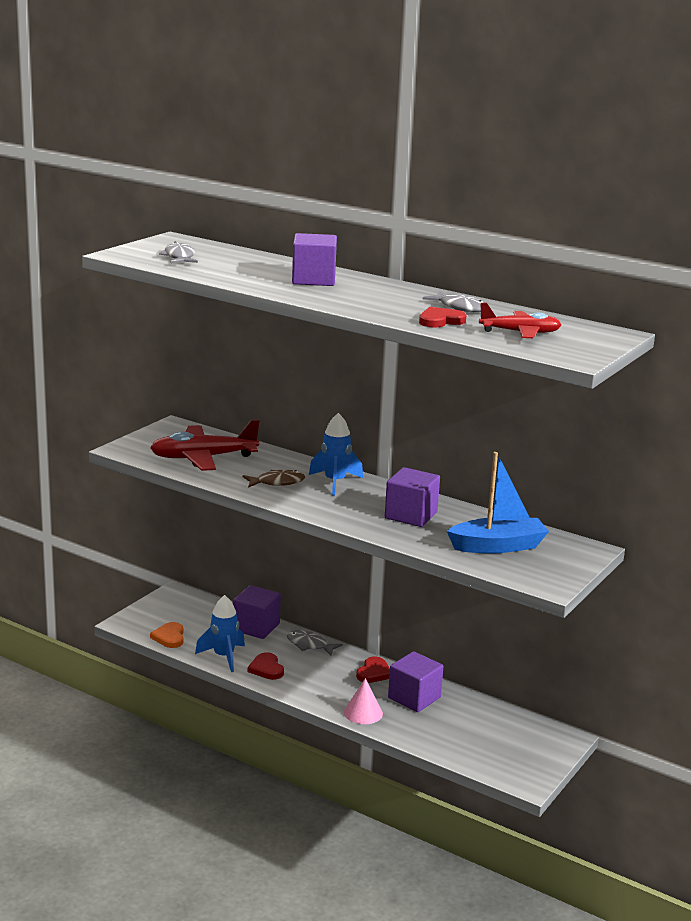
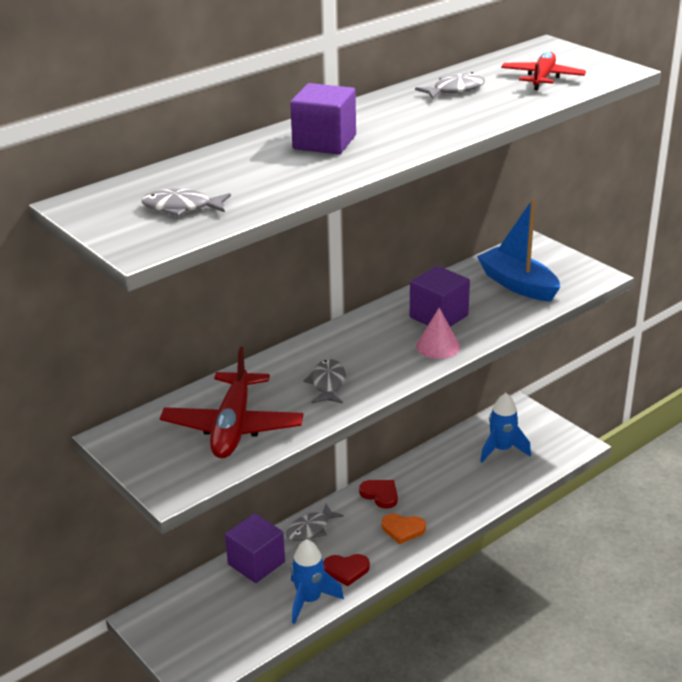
camera: 70 degrees left, 10 degrees up
orange heart [150,622,183,648] -> orange heart moved to [382,514,426,544]
brown fish [243,470,305,488] -> grey fish [304,359,346,404]
blue rocket [309,413,363,496] -> blue rocket moved to [480,393,531,462]
pink cone [344,678,383,724] -> pink cone moved to [416,308,460,359]
purple cube [388,651,443,712] -> none
red heart [419,307,466,327] -> none
blue boat [447,452,549,554] -> blue boat turned 45 degrees counterclockwise [477,199,560,302]

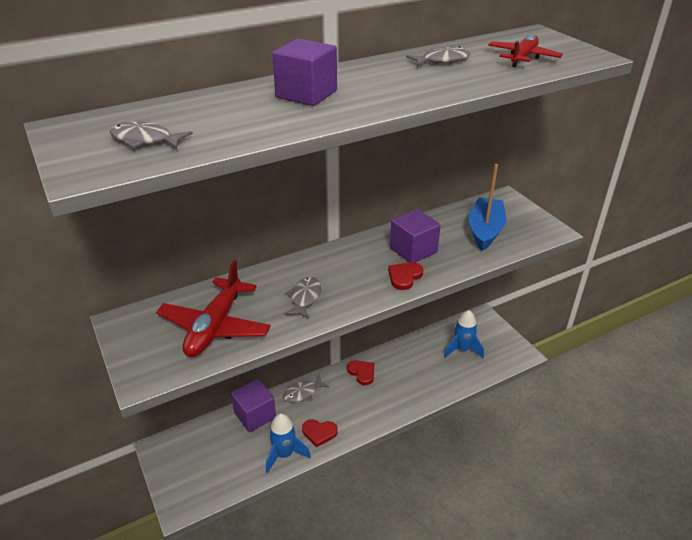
camera: 10 degrees right, 5 degrees up
orange heart [382,514,426,544] -> none
pink cone [416,308,460,359] -> red heart [388,262,423,290]
blue boat [477,199,560,302] -> blue boat turned 45 degrees clockwise [469,164,506,251]

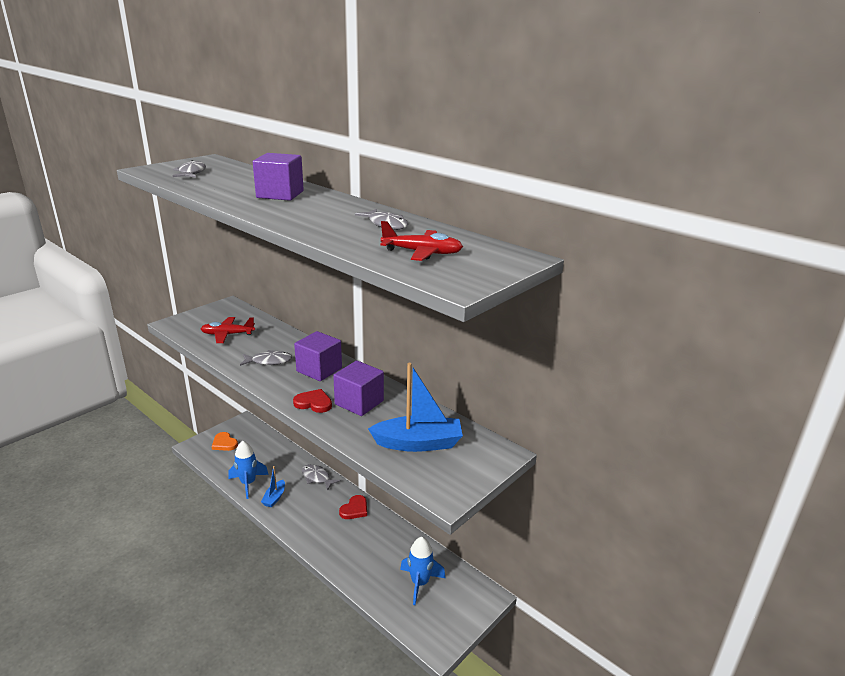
camera: 70 degrees right, 10 degrees down
red plane [156,260,271,357] -> red plane [201,317,255,343], size x0.63
purple cube [231,379,276,433] -> purple cube moved to [294,331,342,381]
red heart [302,419,338,447] -> blue boat [261,466,285,508]
none -> orange heart [212,432,238,451]

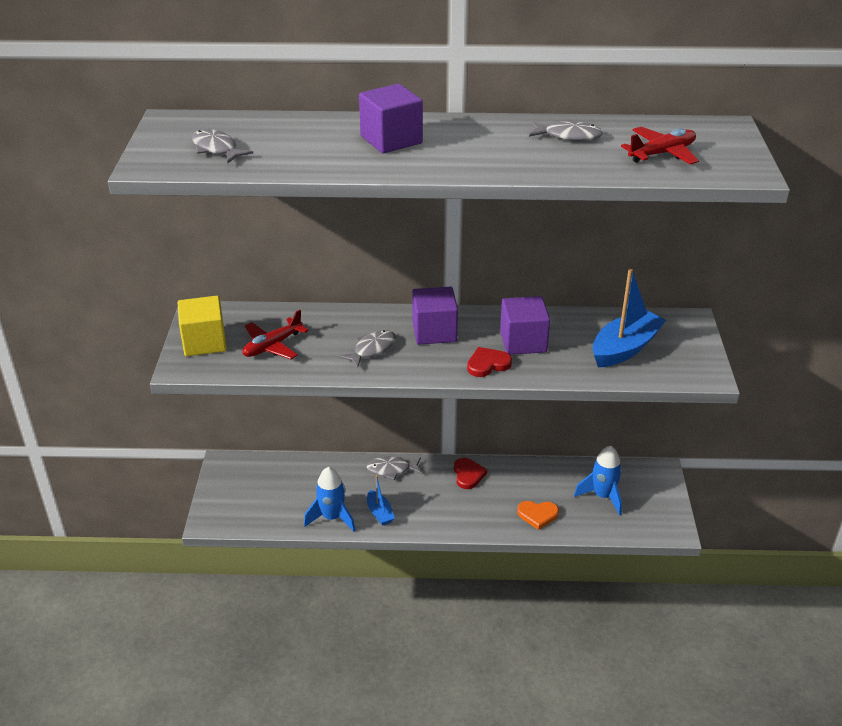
camera: 40 degrees left, 10 degrees up
orange heart [212,432,238,451] -> orange heart moved to [517,501,559,530]
none -> yellow cube [178,296,227,356]

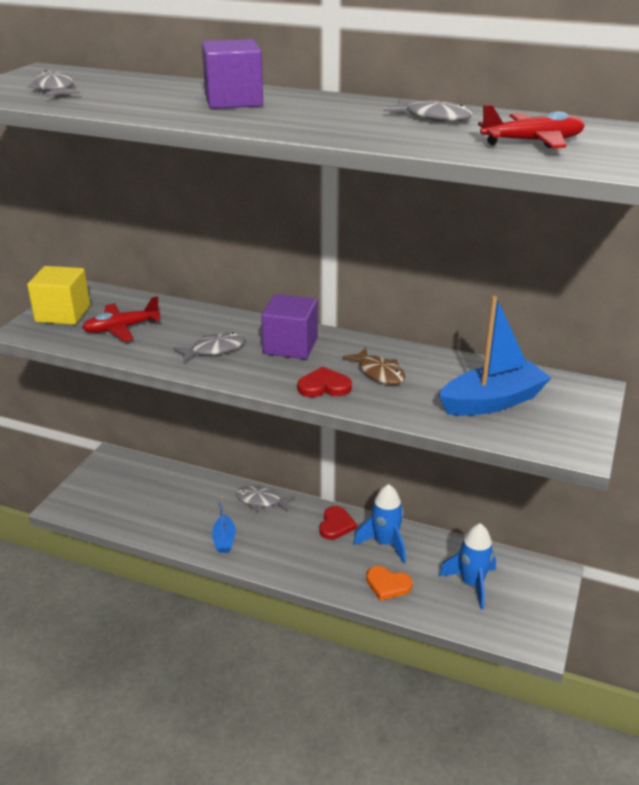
camera: 20 degrees right, 5 degrees down
blue rocket [304,467,356,532] -> blue rocket moved to [353,484,406,563]
purple cube [500,296,550,355] -> brown fish [342,347,406,385]

